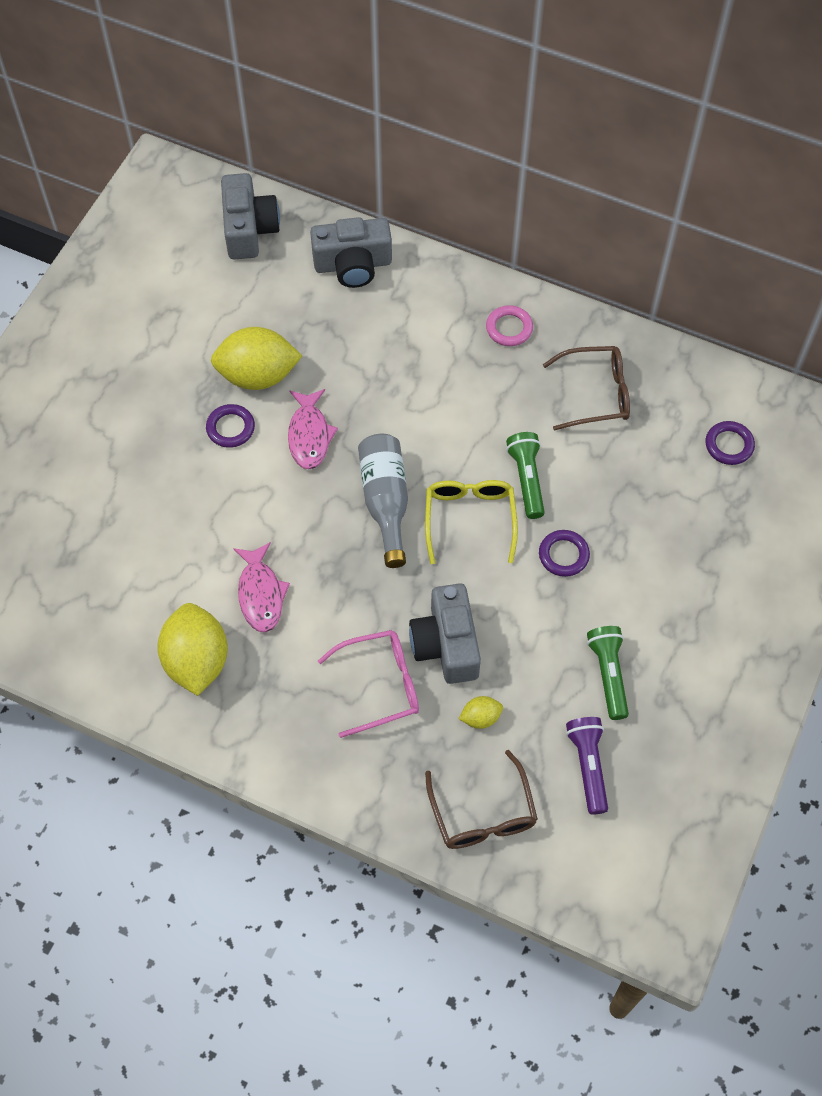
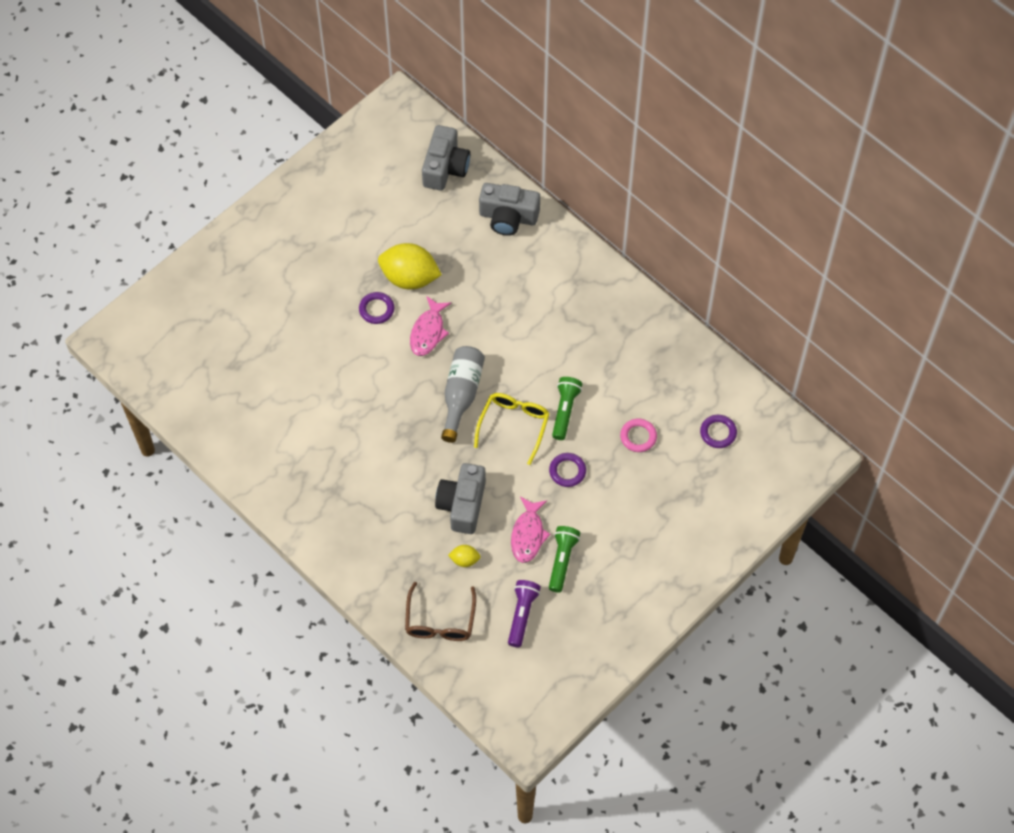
camera: 20 degrees right, 0 degrees up
yellow lemon [157,603,228,696] -> none
pink fish [233,542,290,632] -> pink fish moved to [511,497,550,563]
pink glasses [318,630,419,738] -> none
pink ring [486,305,533,346] -> pink ring moved to [620,419,657,452]
brown glasses [543,346,630,431] -> none

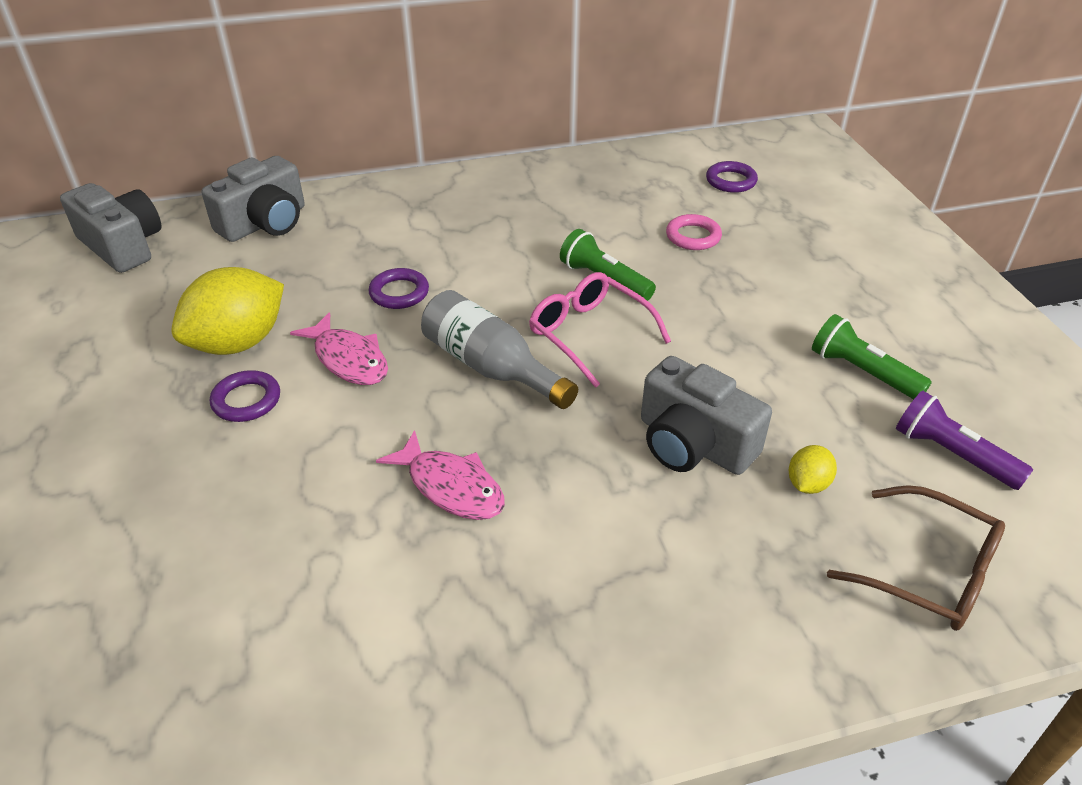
camera: 60 degrees left, 20 degrees down
yellow glasses [474,393,550,465] -> pink glasses [529,272,671,388]
pink fish [511,497,550,563] -> pink fish moved to [376,430,505,520]
purple ring [549,453,586,487] -> purple ring moved to [369,268,429,309]

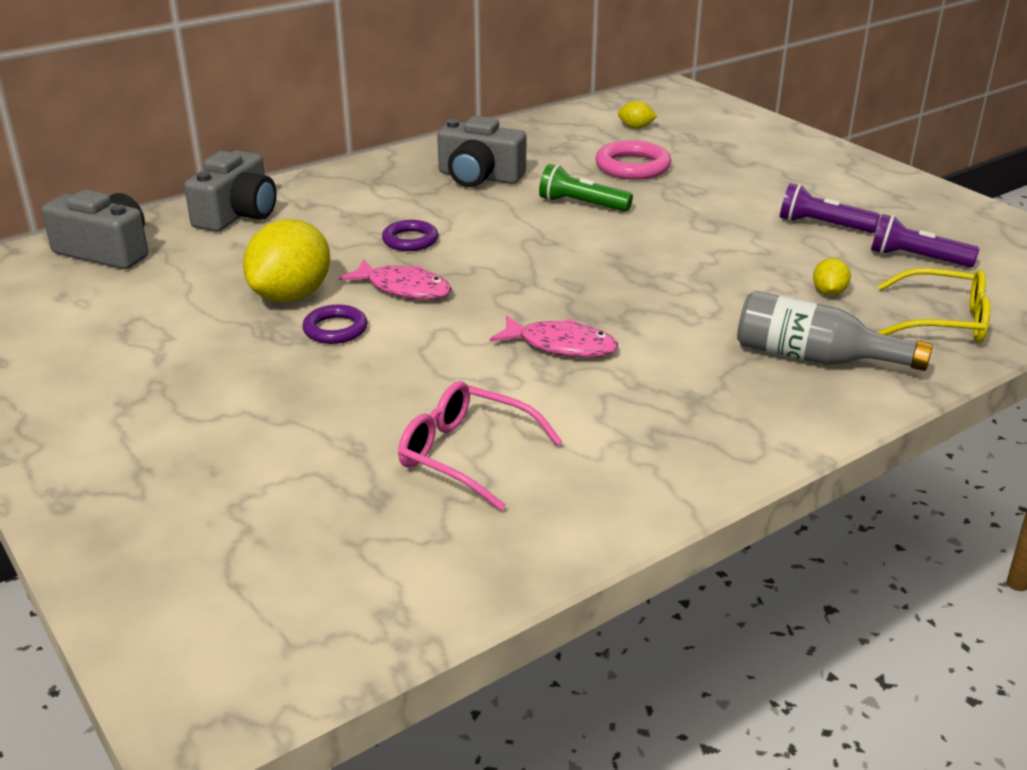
camera: 20 degrees left, 10 degrees down
grey bottle [421,290,578,409] -> grey bottle moved to [737,291,933,371]
pink glasses [529,272,671,388] -> pink glasses moved to [398,381,562,511]
grey camera [641,356,772,475] -> grey camera moved to [437,116,526,187]
pink ring [666,214,722,250] -> pink ring [595,140,671,180], size x1.52
purple ring [706,161,758,193] -> yellow lemon [618,101,657,129]
green flashlight [812,314,932,399] -> purple flashlight [780,183,880,233]
brown glasses [827,485,1005,631] -> yellow glasses [877,268,990,343]

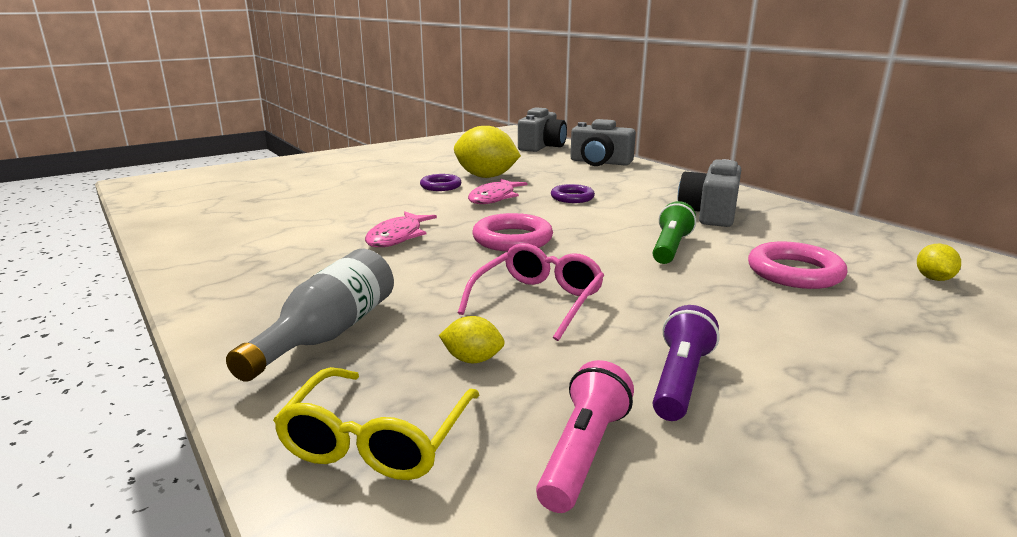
camera: 90 degrees right, 10 degrees down
pink glasses [398,381,562,511] -> pink glasses moved to [458,243,604,341]
purple flashlight [871,214,980,267] -> pink flashlight [536,360,634,513]
none -> pink ring [472,213,553,252]

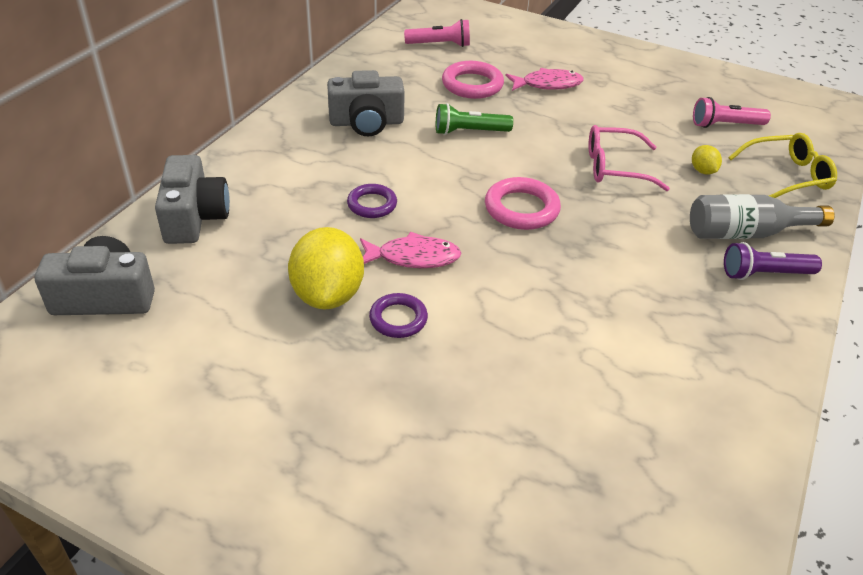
camera: 120 degrees left, 20 degrees up
pink fish [365,211,437,247] -> pink fish moved to [505,68,584,91]
purple flashlight [653,305,720,421] -> purple flashlight moved to [724,242,822,280]
yellow lemon [917,244,961,281] -> pink flashlight [404,19,470,47]

